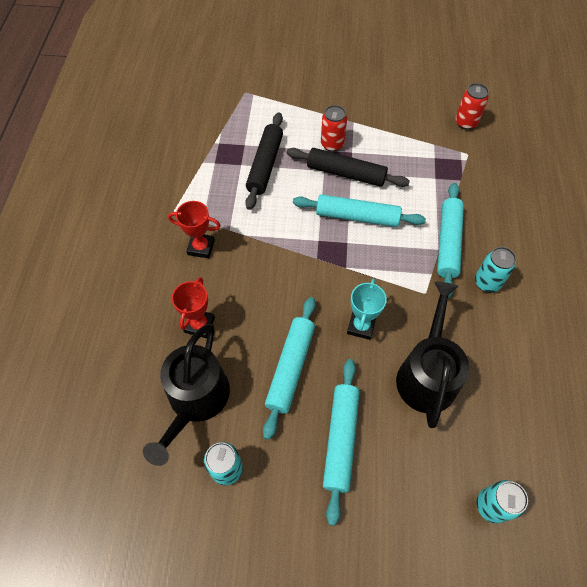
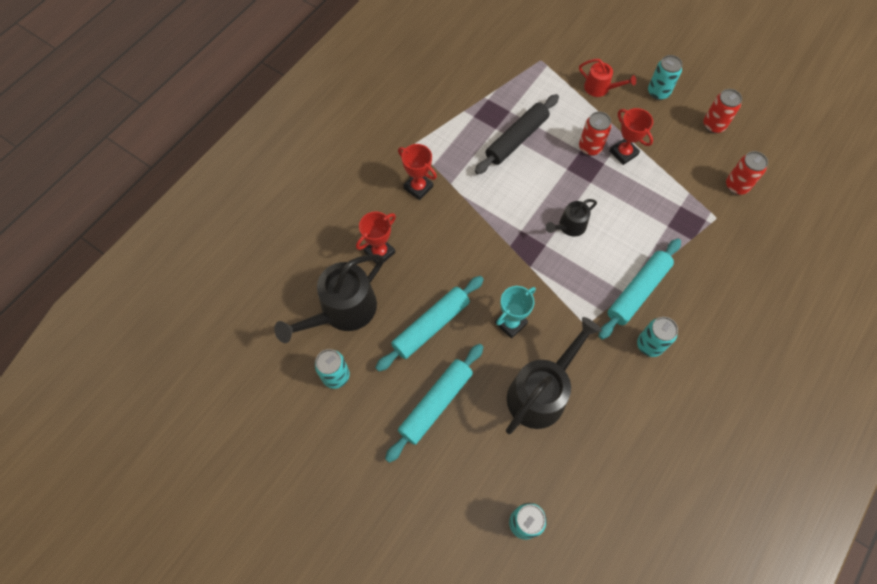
camera: 30 degrees right, 5 degrees up
black rolling pin [287,148,410,187] -> none
turquoise rolling pin [293,194,426,227] -> black watering can [546,199,597,237]
none -> red watering can [579,59,636,97]
none -> red trophy [609,108,653,165]
none -> turquoise can [648,55,683,100]
none -> red can [703,89,742,133]

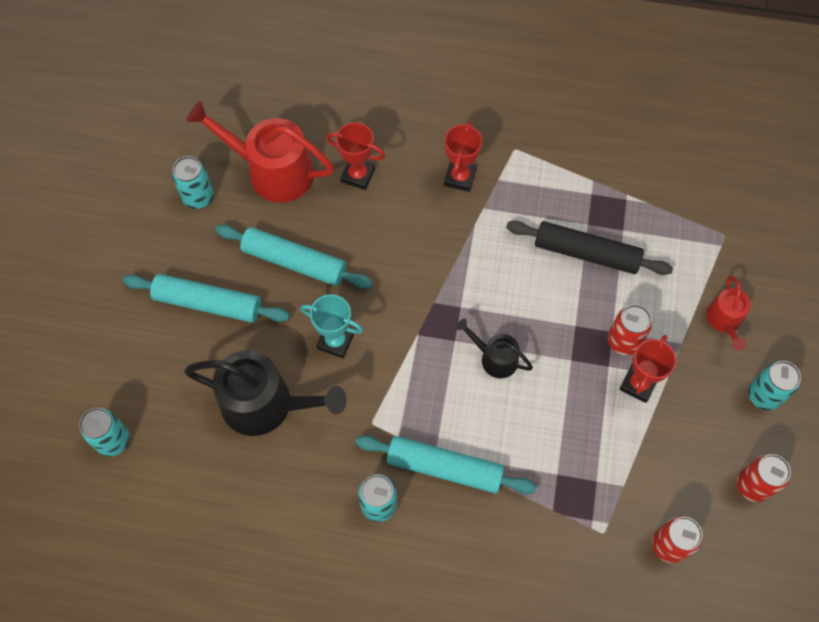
camera: 65 degrees right, 0 degrees up
black watering can [274,254,384,343] -> red watering can [186,101,334,203]

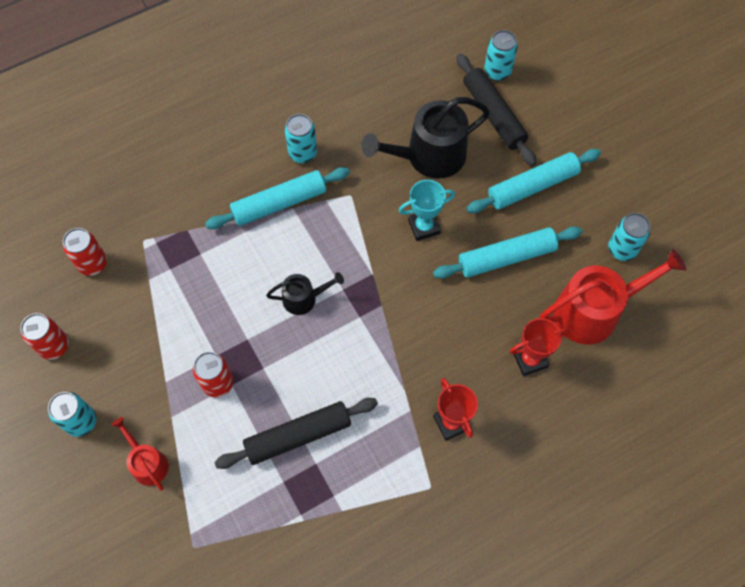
camera: 140 degrees right, 0 degrees up
red trophy [620,335,676,403] -> none
none -> black rolling pin [456,54,536,166]

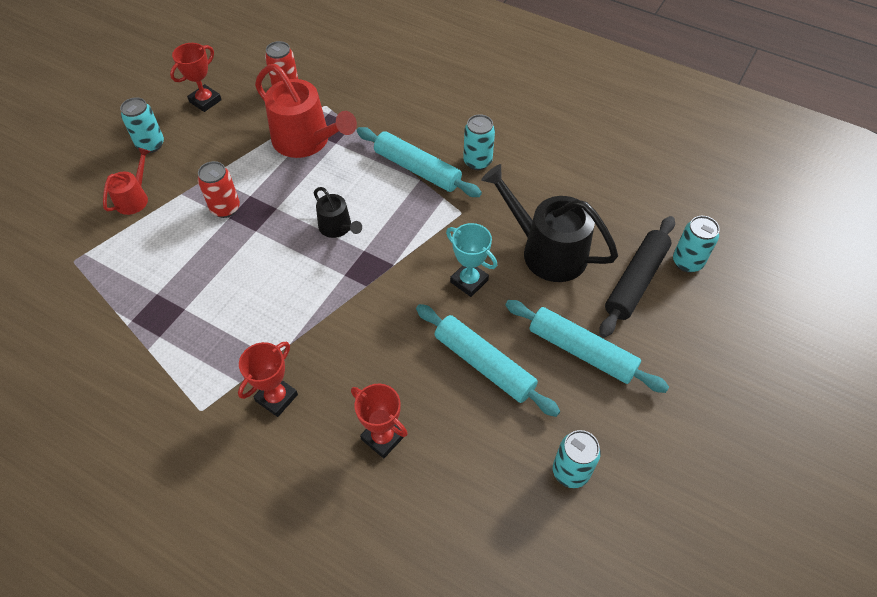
camera: 60 degrees right, 10 degrees down
red can [20,313,69,360] -> red trophy [170,43,222,112]
black rolling pin [214,398,378,469] -> none
red watering can [540,249,686,345] -> red watering can moved to [255,64,357,158]

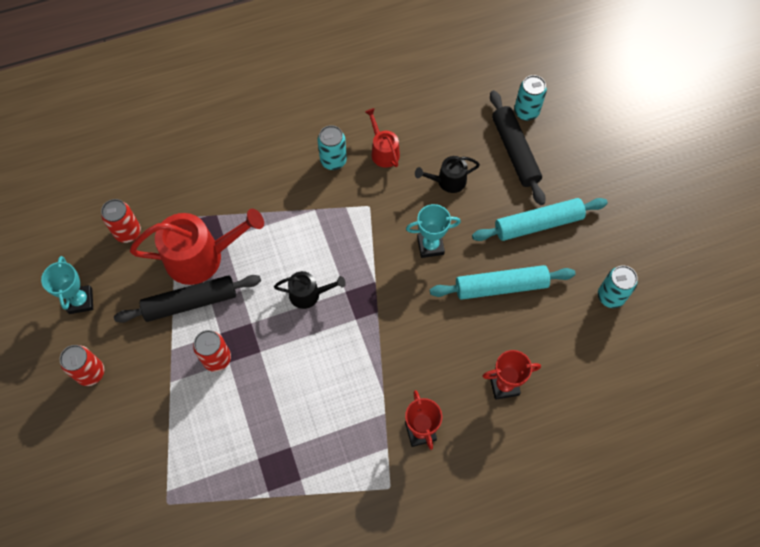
camera: 50 degrees left, 10 degrees up
red watering can [103,148,151,215] -> red watering can moved to [365,108,400,168]
turquoise can [120,97,164,153] -> red can [60,345,104,386]
red trophy [170,43,222,112] -> turquoise trophy [41,256,93,314]
turquoise rolling pin [357,127,482,197] -> none
black watering can [481,164,618,282] -> black watering can [415,156,480,193], size x0.53
none -> black rolling pin [114,275,261,323]

